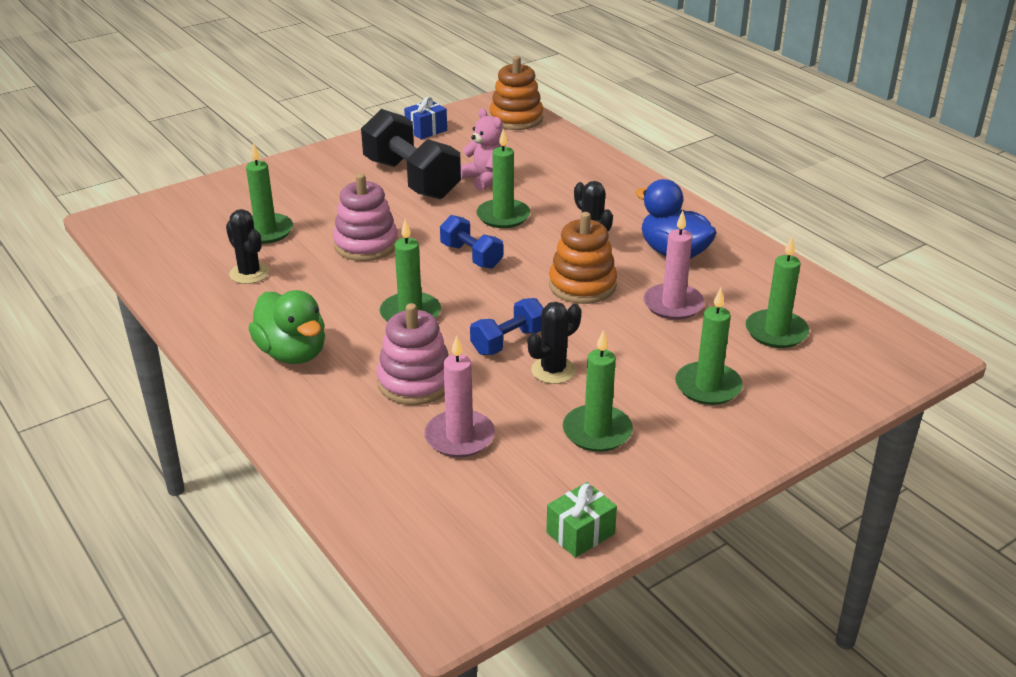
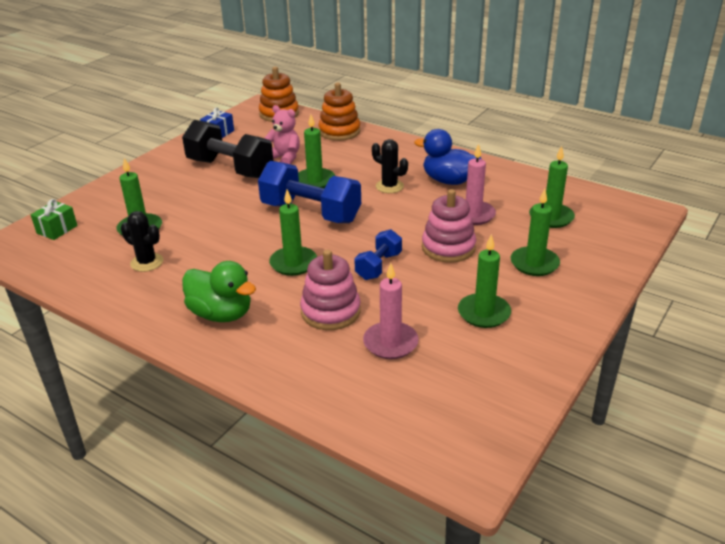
camera: 20 degrees left, 0 degrees up
pink stacking toy [333,173,398,261] -> pink stacking toy moved to [422,189,476,263]
blue dumbbell [440,215,503,269] -> blue dumbbell [258,161,361,223], size x1.85
black cactus [528,302,581,384] -> none
green gift [546,482,617,558] -> green gift moved to [31,199,77,240]
orange stacking toy [549,212,617,304] -> orange stacking toy moved to [319,83,361,141]

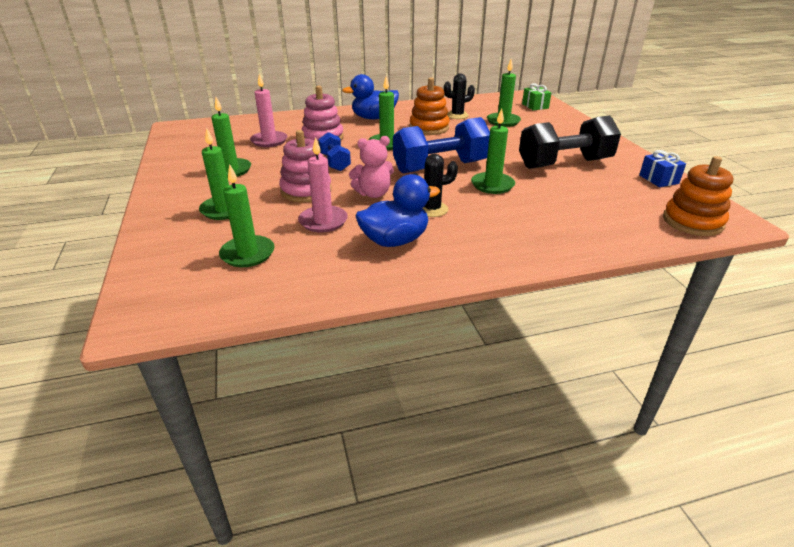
camera: 130 degrees right, 0 degrees up
green duck [182,261,256,322] -> blue duck [342,74,399,119]
pink teddy bear [265,105,300,164] -> pink teddy bear moved to [349,136,394,198]
orange stacking toy [319,83,361,141] -> orange stacking toy moved to [410,78,450,135]

